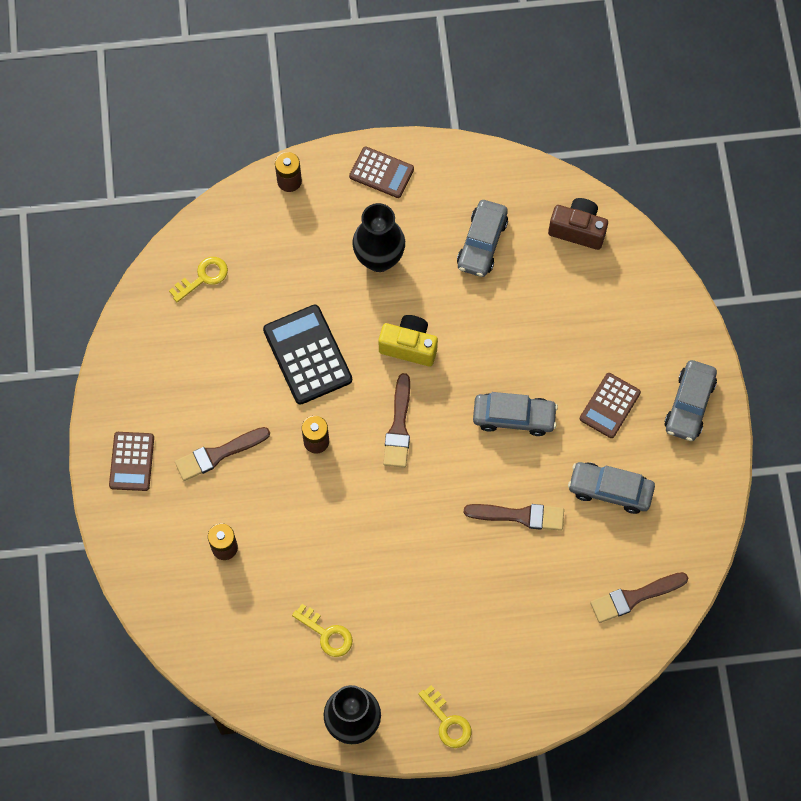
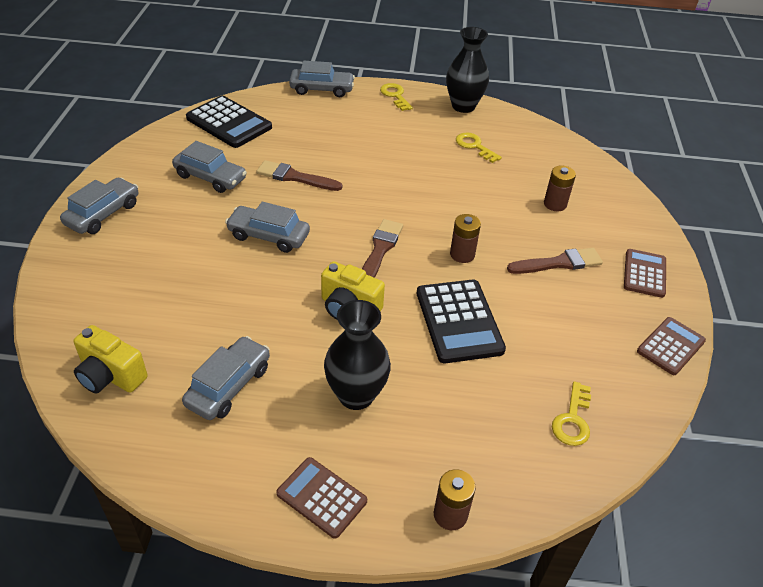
camera: 170 degrees left, 25 degrees down
yellow key [169,257,228,302] -> yellow key turned 45 degrees counterclockwise [552,381,591,446]
brown camera [548,198,608,250] -> yellow camera [73,325,148,393]
brown calculator [580,373,641,438] -> brown calculator moved to [637,317,706,375]
brown brush [590,572,688,623] -> black calculator [186,96,272,148]
none -> grey car [289,61,355,97]

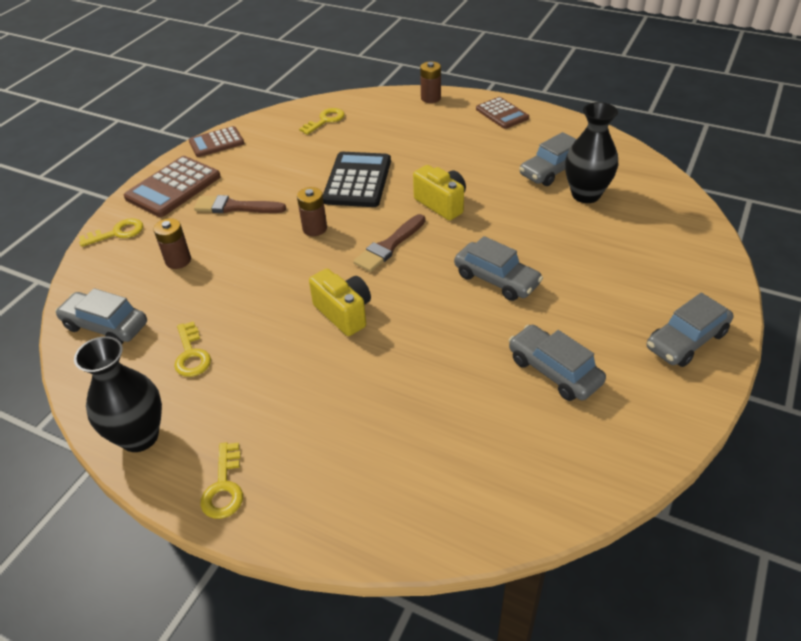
camera: 155 degrees left, 0 degrees up
yellow camera [73,325,148,393] -> yellow camera moved to [309,269,371,336]
black calculator [186,96,272,148] -> none
brown brush [256,160,342,191] -> none
grey car [289,61,355,97] -> grey car moved to [55,288,147,344]
black vase [324,300,391,410] -> black vase moved to [565,102,618,203]
brown calculator [624,249,666,298] -> brown calculator [124,156,221,217], size x1.56
none -> yellow key [79,218,143,247]

